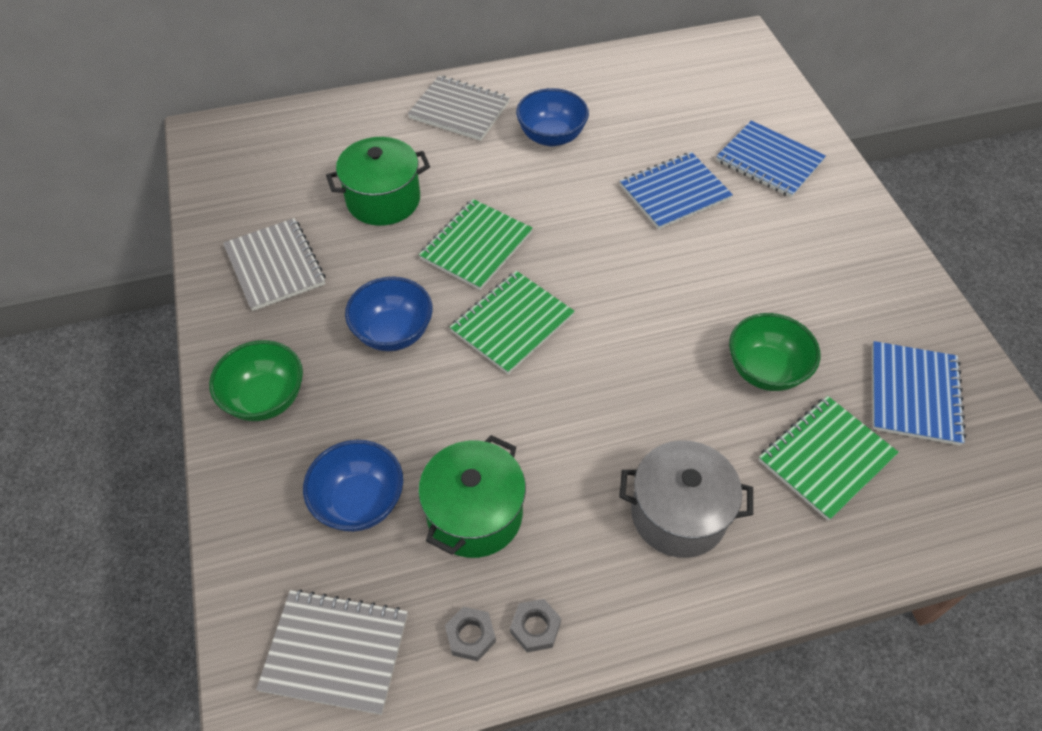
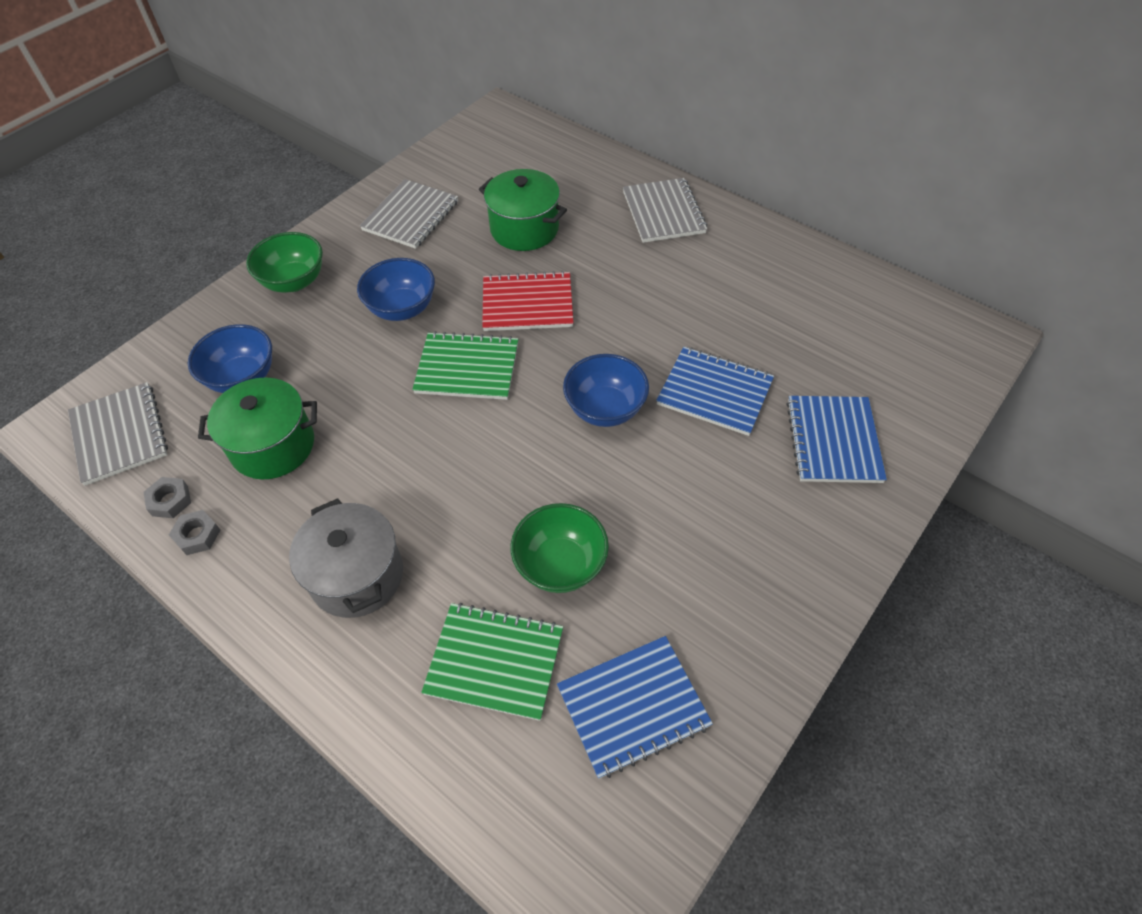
camera: 55 degrees right, 0 degrees up
green notebook [419,199,533,290] -> red notebook [482,271,573,331]
blue bowl [516,88,589,146] -> blue bowl moved to [563,354,649,427]

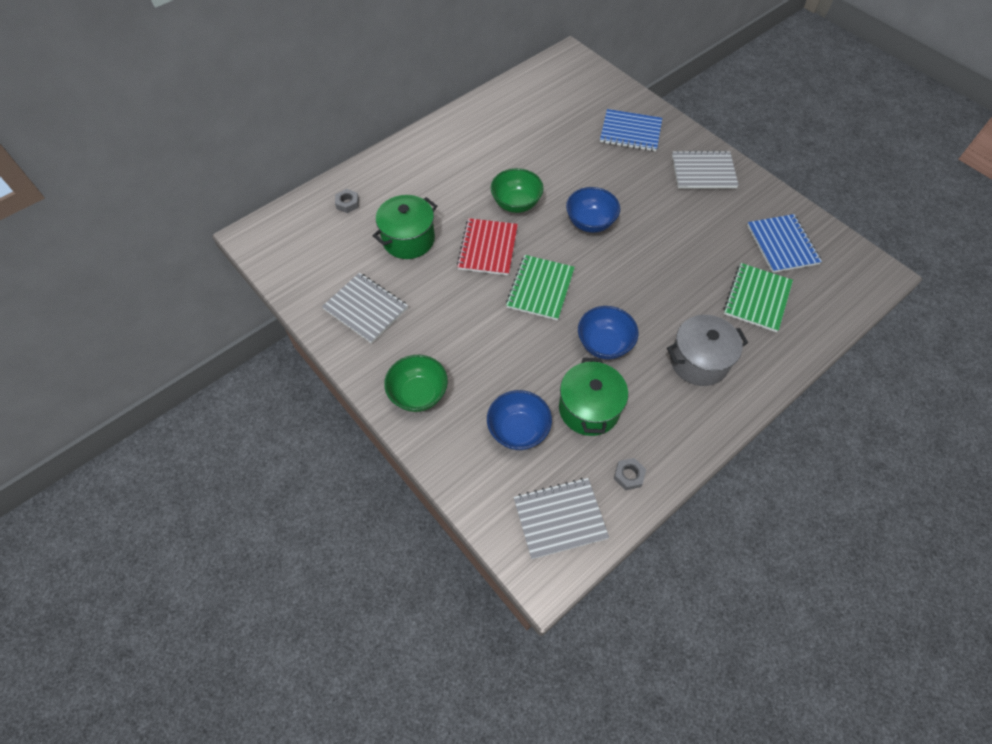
camera: 80 degrees left, 5 degrees up
grey nut [169,510,220,555] -> grey nut moved to [335,189,359,213]
blue bowl [357,258,435,321] -> blue bowl moved to [578,306,639,360]
green bowl [511,503,609,593] -> green bowl moved to [491,168,544,213]
grey notebook [623,178,707,243] -> grey notebook moved to [672,150,739,188]
blue notebook [656,347,774,436] -> none

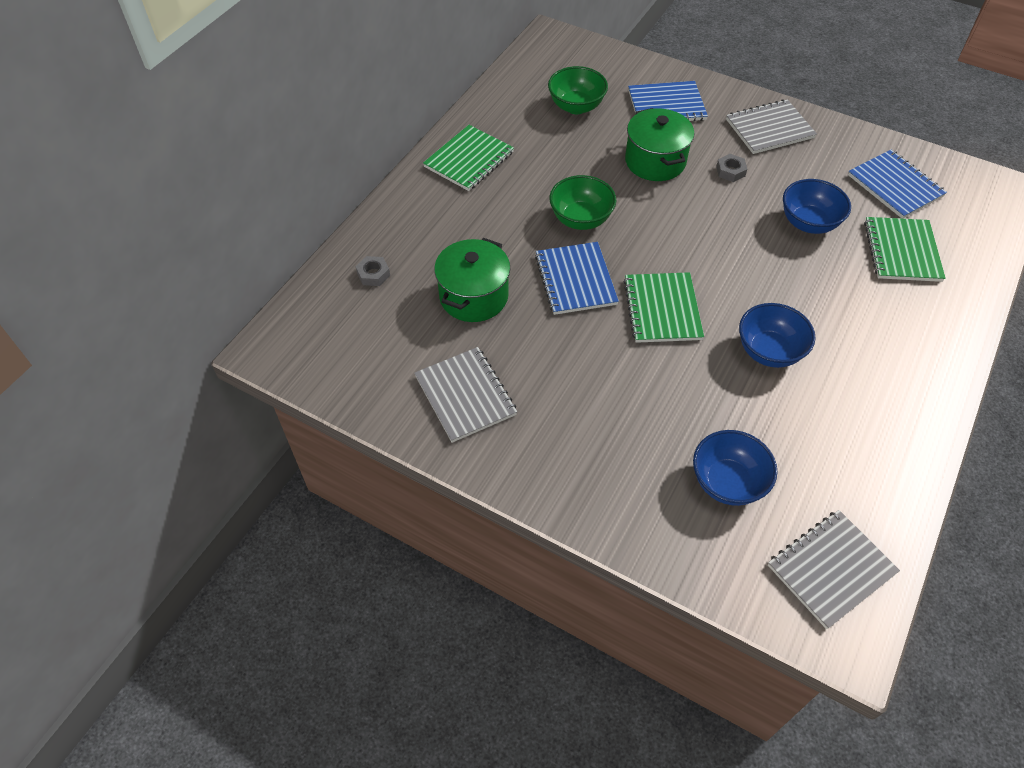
camera: 20 degrees left, 5 degrees down
grey notebook [322,273,408,344] -> grey notebook turned 45 degrees clockwise [414,347,517,443]
green bowl [384,355,448,412] -> green bowl moved to [548,66,608,114]
red notebook [457,218,518,275] -> blue notebook [535,242,619,315]
green pot [559,358,628,436] -> green pot moved to [625,108,694,181]
blue bowl [566,187,620,233] -> blue bowl moved to [783,179,851,234]
grey nut [614,458,646,490] -> grey nut moved to [716,154,747,182]
grey pot [667,315,748,386] -> none
none -> green notebook [423,125,514,191]

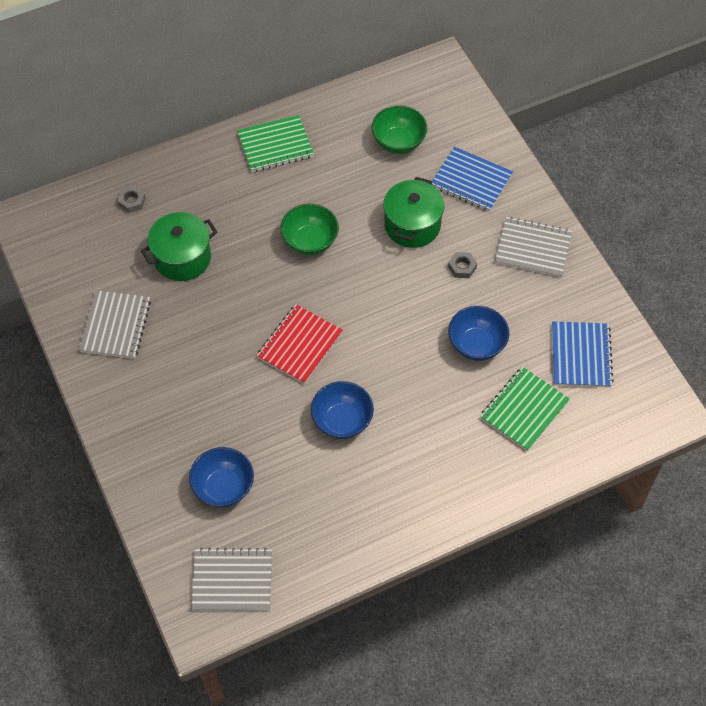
camera: 35 degrees right, 5 degrees up
blue notebook [535,242,619,315] -> none
green notebook [624,272,704,343] -> red notebook [257,304,343,384]

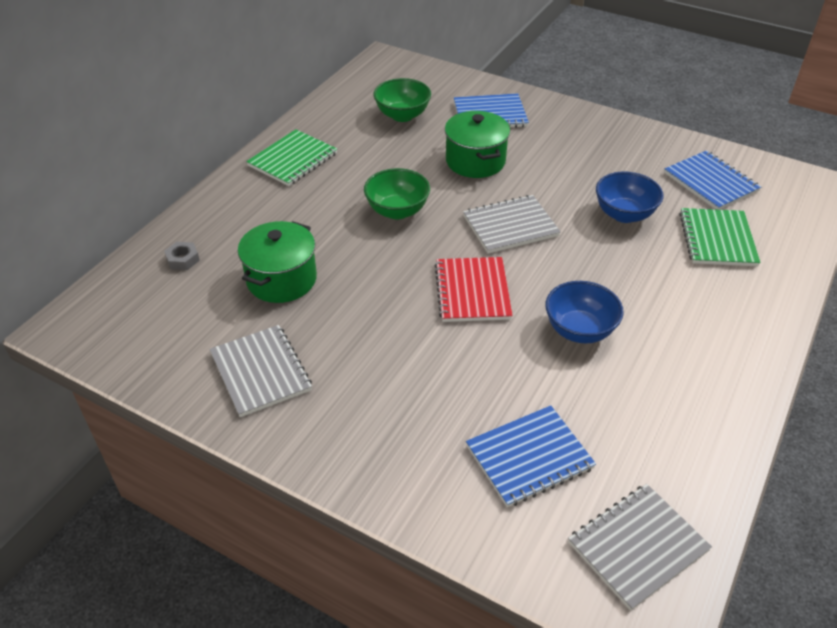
camera: 35 degrees left, 15 degrees down
blue bowl [189,447,254,508] -> blue notebook [466,405,596,507]
grey nut [448,252,477,278] -> none
grey notebook [495,217,572,277] -> grey notebook moved to [463,195,561,254]

